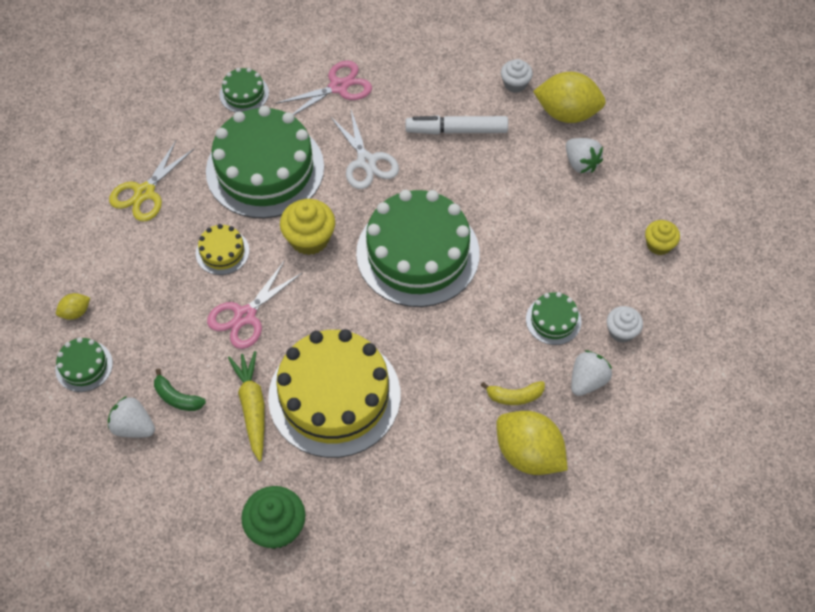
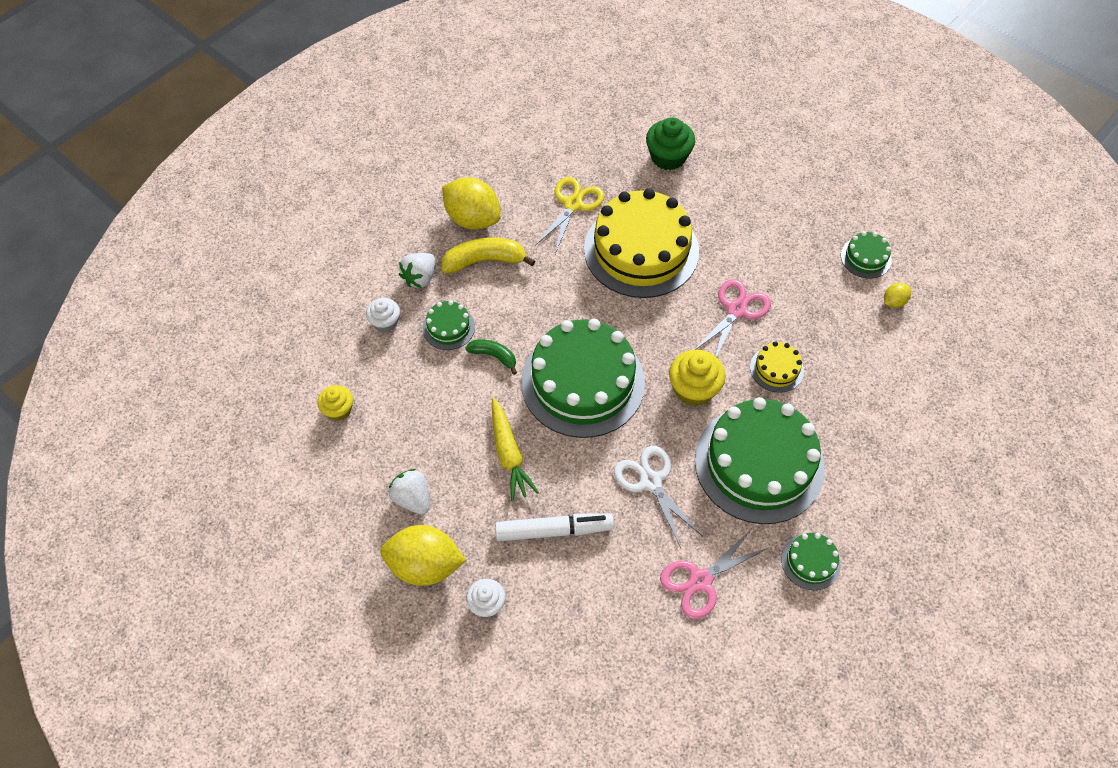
camera: 175 degrees right, 0 degrees up
white strawberry [108,396,155,438] -> none
yellow scissors [109,141,194,221] -> yellow scissors moved to [535,177,605,254]
green banana [154,369,206,411] -> green banana moved to [465,339,517,375]
yellow carrot [228,351,265,461] -> yellow carrot moved to [492,398,539,501]
yellow banana [480,381,545,405] -> yellow banana [442,237,535,274], size x1.65

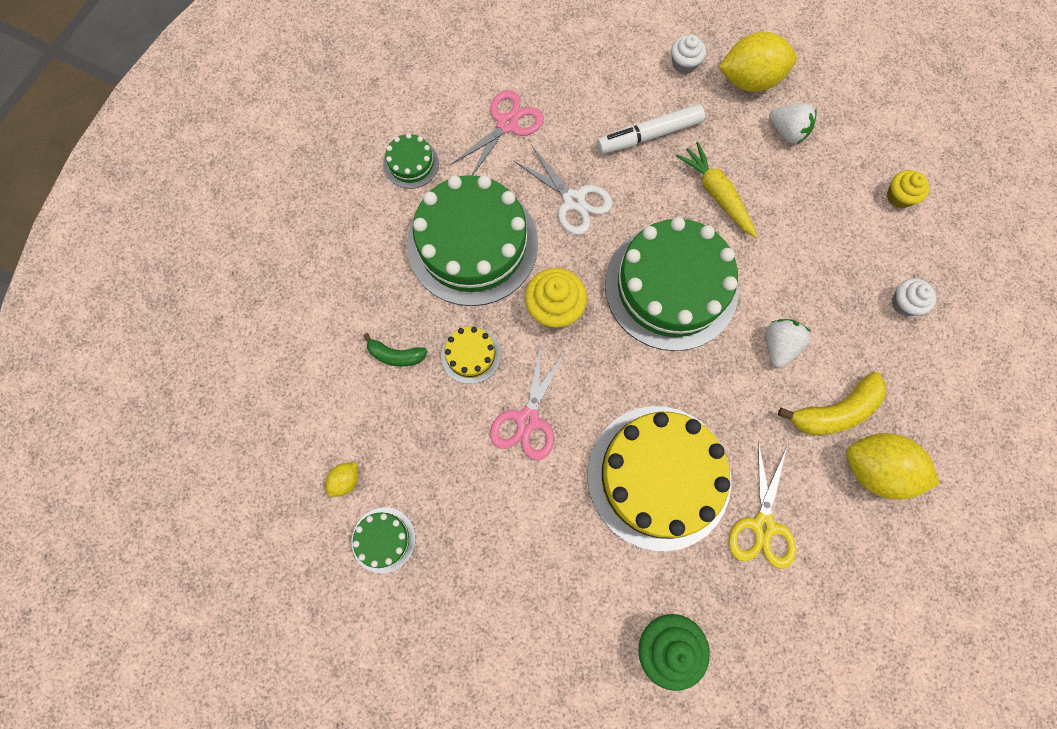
camera: 165 degrees right, 15 degrees up
white strawberry [399,253,436,288] -> white strawberry moved to [766,319,811,368]
green cake [423,300,475,350] -> none
green banana [465,339,517,375] -> green banana moved to [363,333,428,367]

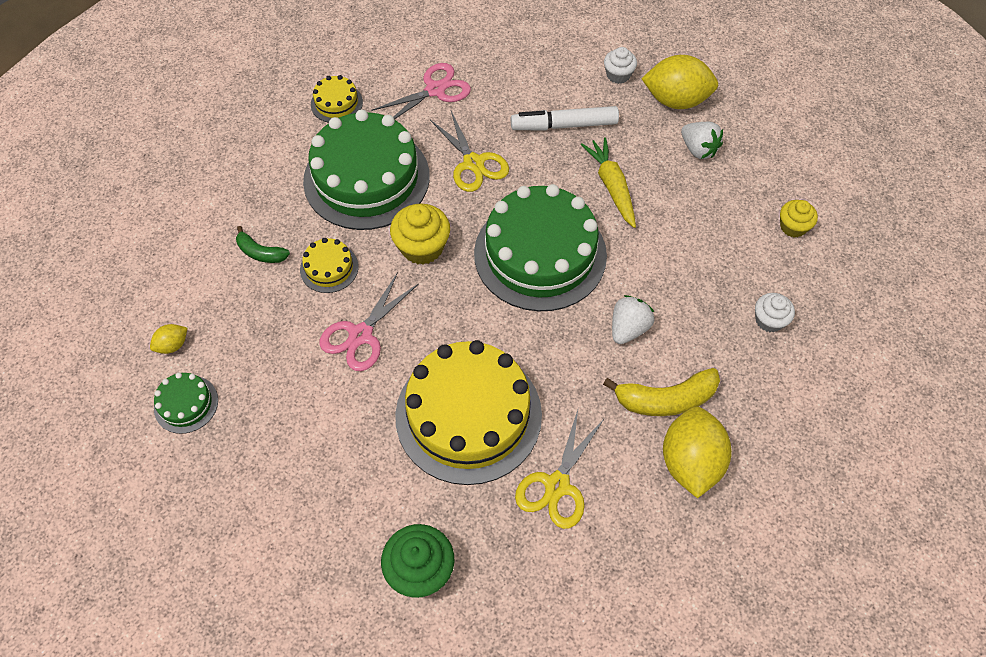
camera: 15 degrees right, 15 degrees down
green cake [384,133,439,189] -> yellow cake [311,75,363,123]
white scissors [514,145,613,235] -> yellow scissors [430,111,509,192]
yellow lemon [846,433,940,500] -> yellow lemon turned 60 degrees clockwise [663,407,732,498]

